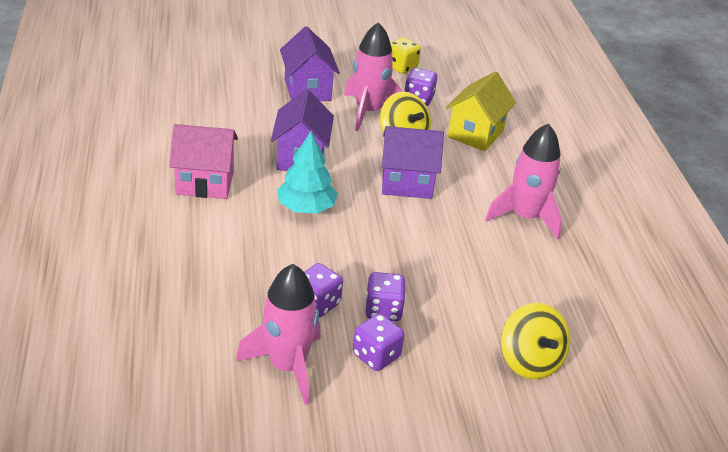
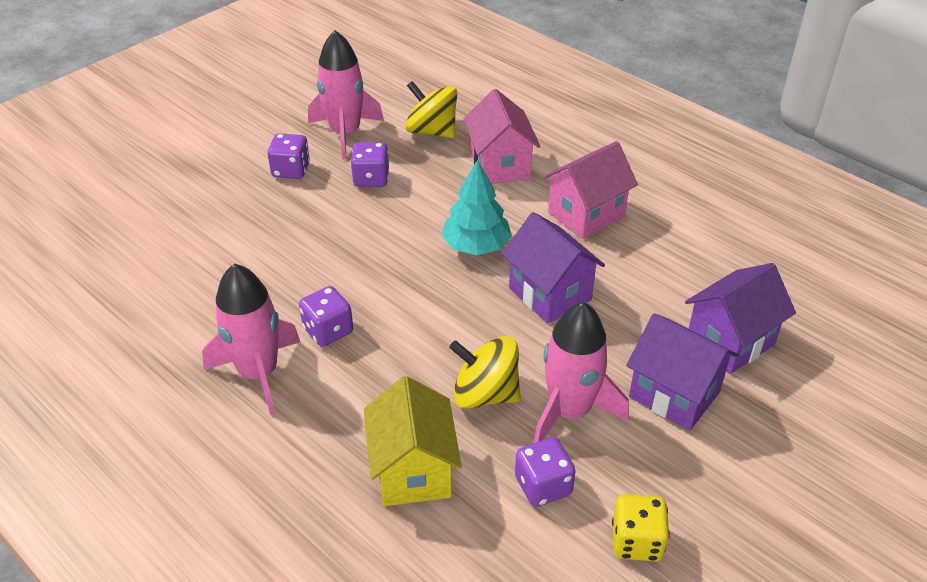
camera: 145 degrees right, 5 degrees up
purple dice [366,272,406,321] -> purple dice moved to [299,286,353,347]
purple house [382,126,444,199] -> purple house moved to [685,263,796,374]
yellow spinning top [501,303,570,379] -> yellow spinning top moved to [405,81,457,138]
none -> pink house [464,89,540,184]

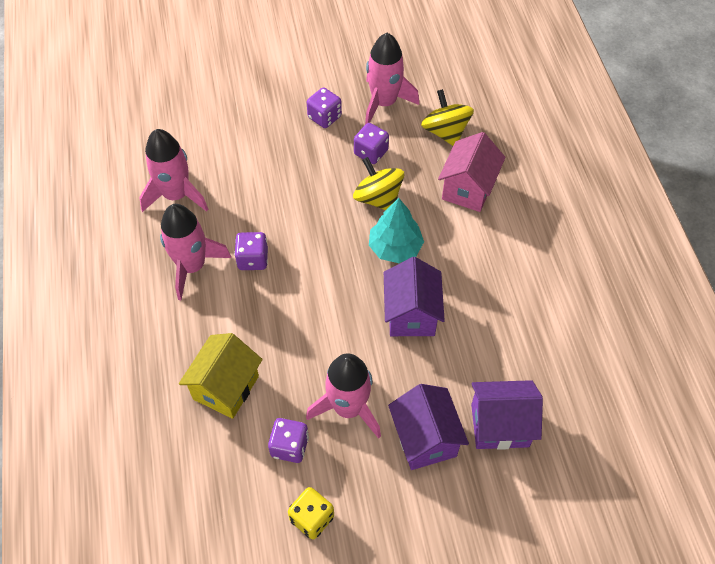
camera: 35 degrees right, 15 degrees up
yellow spinning top [449,336,521,409] -> yellow spinning top moved to [353,157,404,210]
pink house [543,141,638,239] -> none
none -> pink rocket [139,129,209,212]

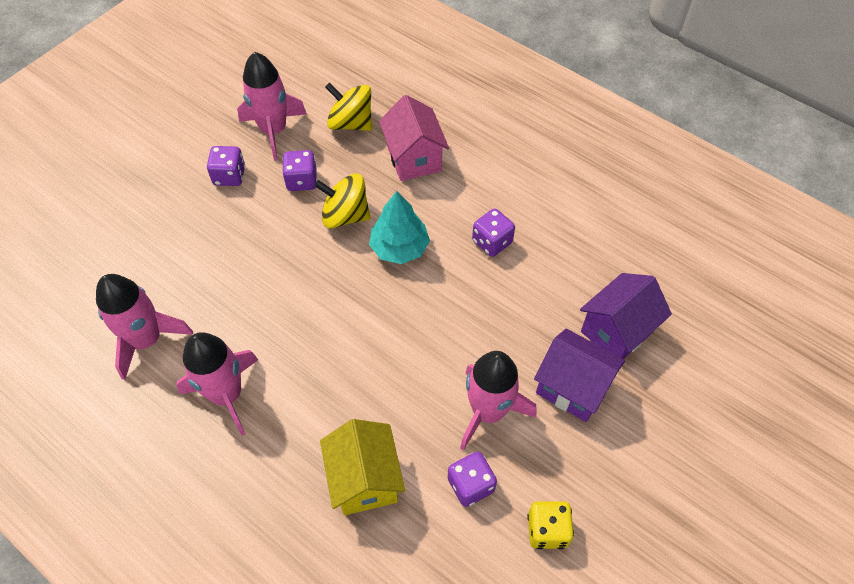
camera: 40 degrees left, 0 degrees up
purple dice [234,232,268,270] -> purple dice moved to [472,208,515,257]
purple house [384,257,445,336] -> none

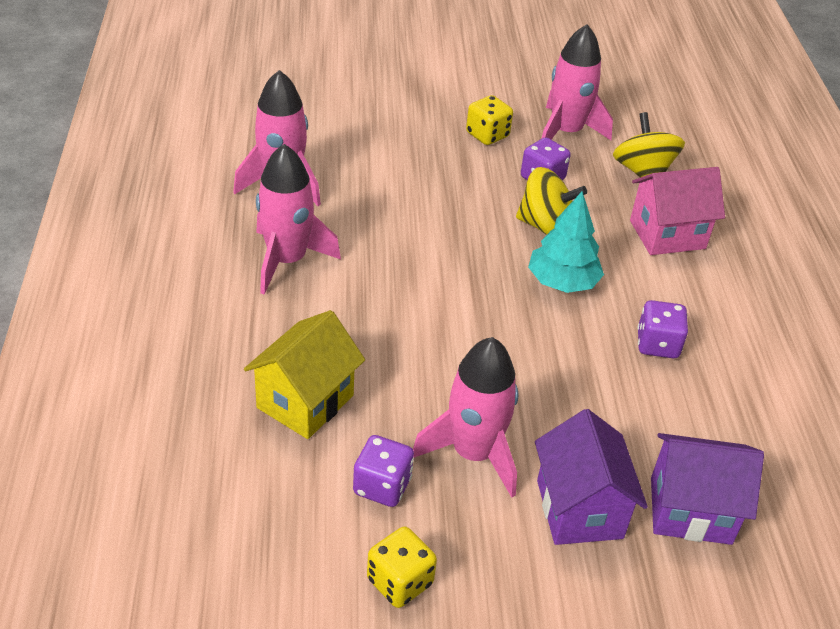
camera: 45 degrees right, 15 degrees down
purple dice [207,146,245,186] -> yellow dice [466,95,513,145]
yellow spinning top [314,173,371,229] -> yellow spinning top turned 135 degrees clockwise [516,167,587,235]
pink house [379,95,449,181] -> pink house turned 45 degrees clockwise [630,167,725,255]

